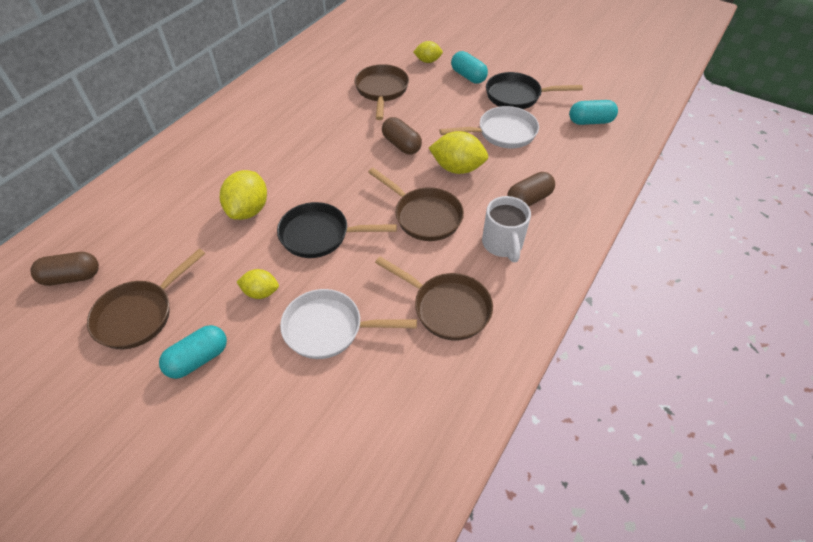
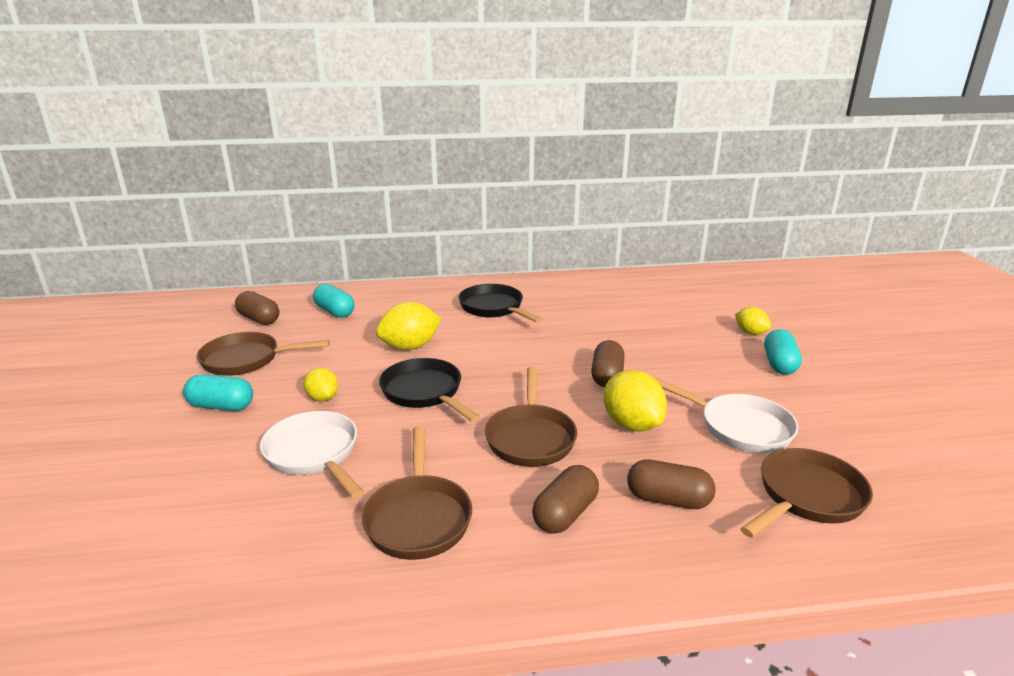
camera: 50 degrees right, 25 degrees down
brown pan [354,64,409,120] -> brown pan moved to [740,448,873,538]
white mug [482,196,531,262] -> brown capsule [532,465,599,534]
black pan [486,72,583,109] -> black pan moved to [459,284,543,323]
turquoise capsule [569,100,618,125] -> turquoise capsule moved to [313,284,355,318]

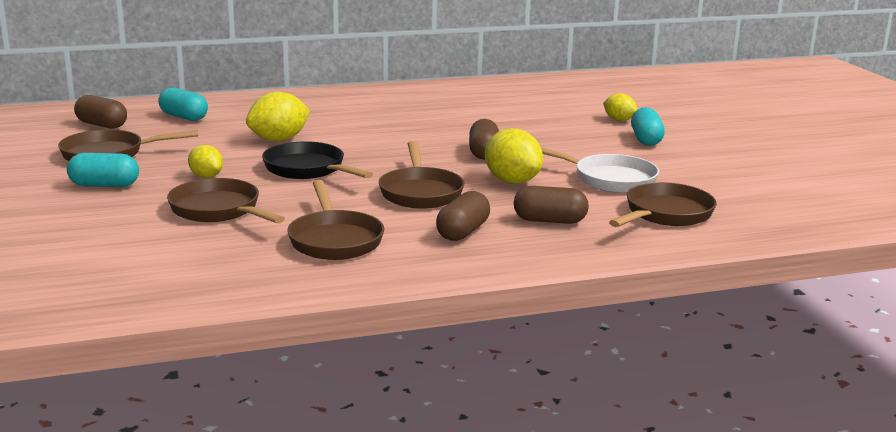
camera: 10 degrees left, 5 degrees down
white pan [260,411,364,498] -> brown pan [167,178,285,223]
black pan [459,284,543,323] -> none

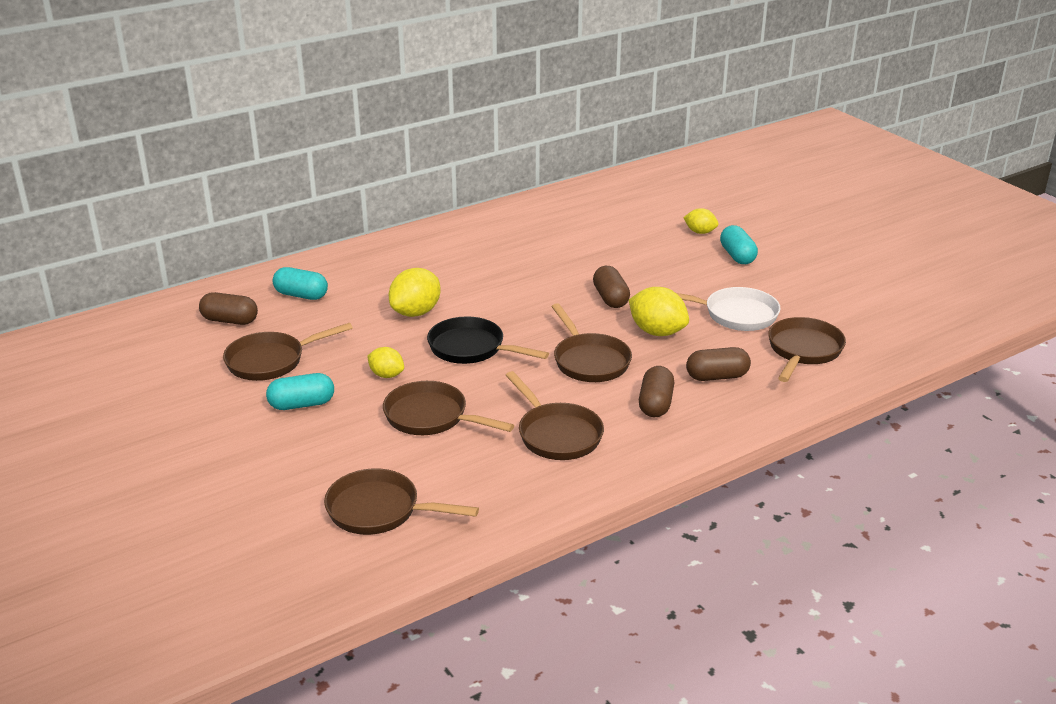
camera: 15 degrees left, 10 degrees up
none -> brown pan [324,469,479,535]

